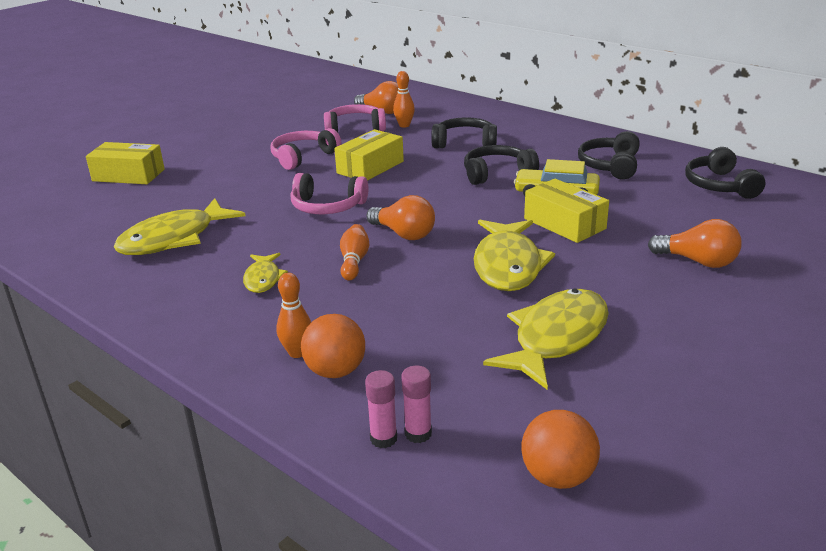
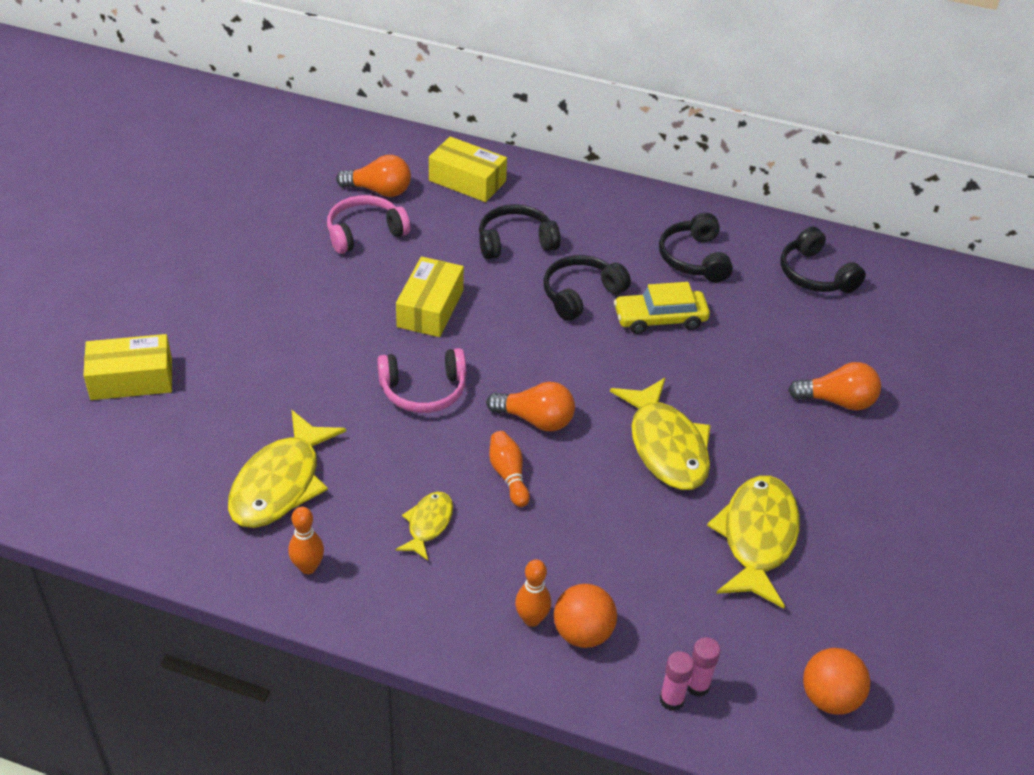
camera: 25 degrees left, 15 degrees up
yellow fish [243,253,288,293] -> yellow fish turned 135 degrees counterclockwise [395,491,453,561]
pink headphones [271,128,341,170] -> none
orange bowling pin [393,71,415,127] -> orange bowling pin moved to [288,507,324,574]
yellow box [524,179,609,243] -> yellow box moved to [429,136,507,202]

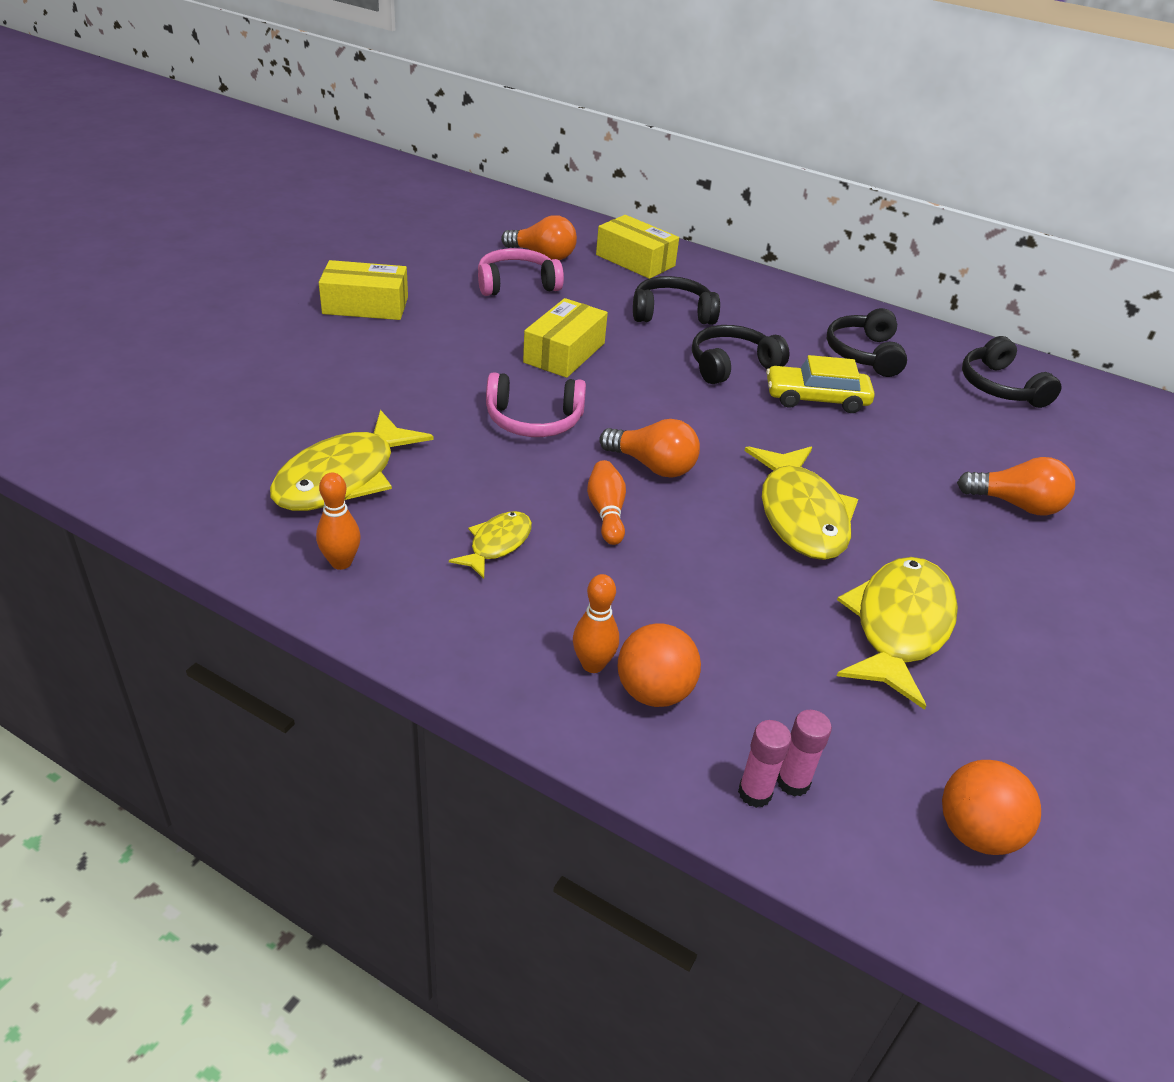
camera: 10 degrees right, 5 degrees down
yellow box [83,334,172,400] -> yellow box moved to [319,260,408,320]

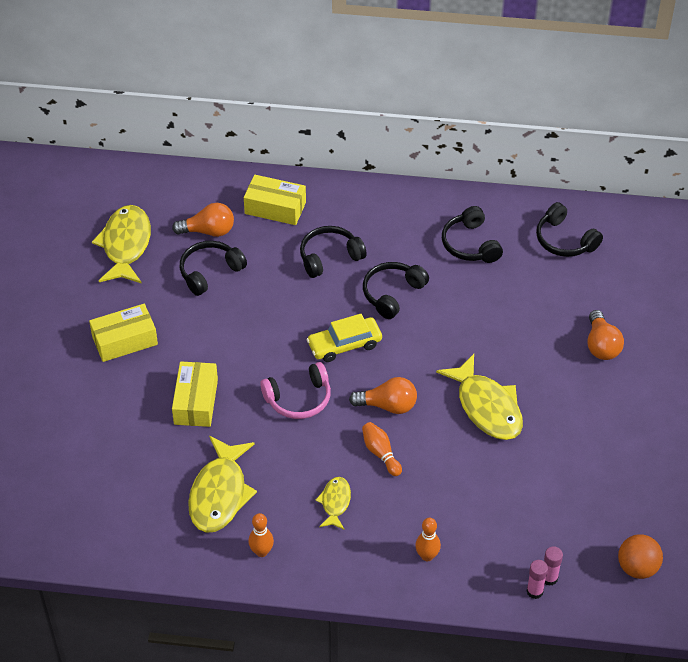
camera: 20 degrees left, 10 degrees up
pink headphones [478,248,564,296] -> black headphones [180,241,247,296]
yellow box [523,298,608,378] -> yellow box moved to [172,362,218,427]
orange ball [617,623,701,707] -> none
yellow car [766,355,875,413] -> yellow car moved to [307,314,382,362]
yellow fish [837,557,958,710] -> yellow fish moved to [92,205,151,283]
orange light bulb [957,457,1075,515] -> orange light bulb turned 90 degrees clockwise [588,310,624,360]

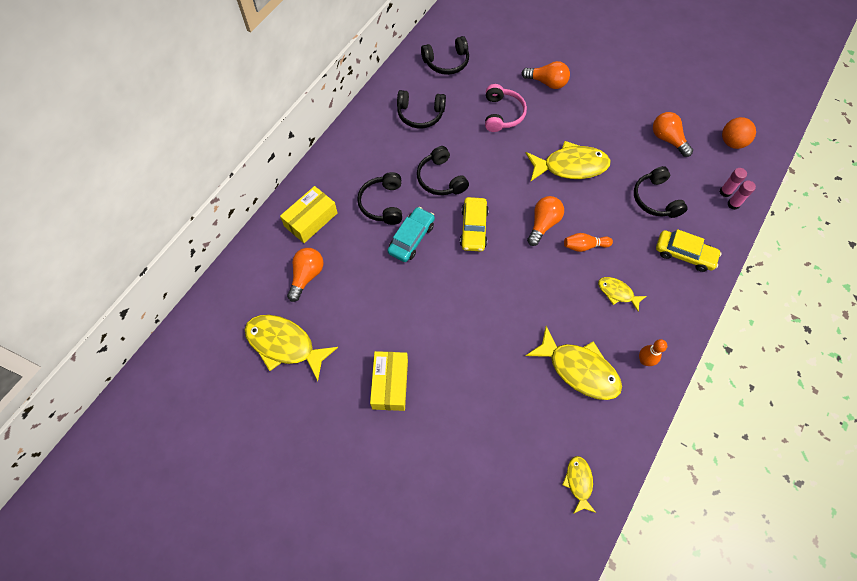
camera: 65 degrees left, 15 degrees up
yellow box [172,362,218,427] -> none
black headphones [180,241,247,296] -> black headphones moved to [634,166,688,218]
pink headphones [260,362,331,419] -> pink headphones moved to [485,84,527,132]
orange bowling pin [415,518,441,561] -> yellow car [656,229,721,272]
none -> turquoise car [387,207,435,262]
none -> yellow fish [562,456,596,514]
none -> orange light bulb [653,112,693,157]

